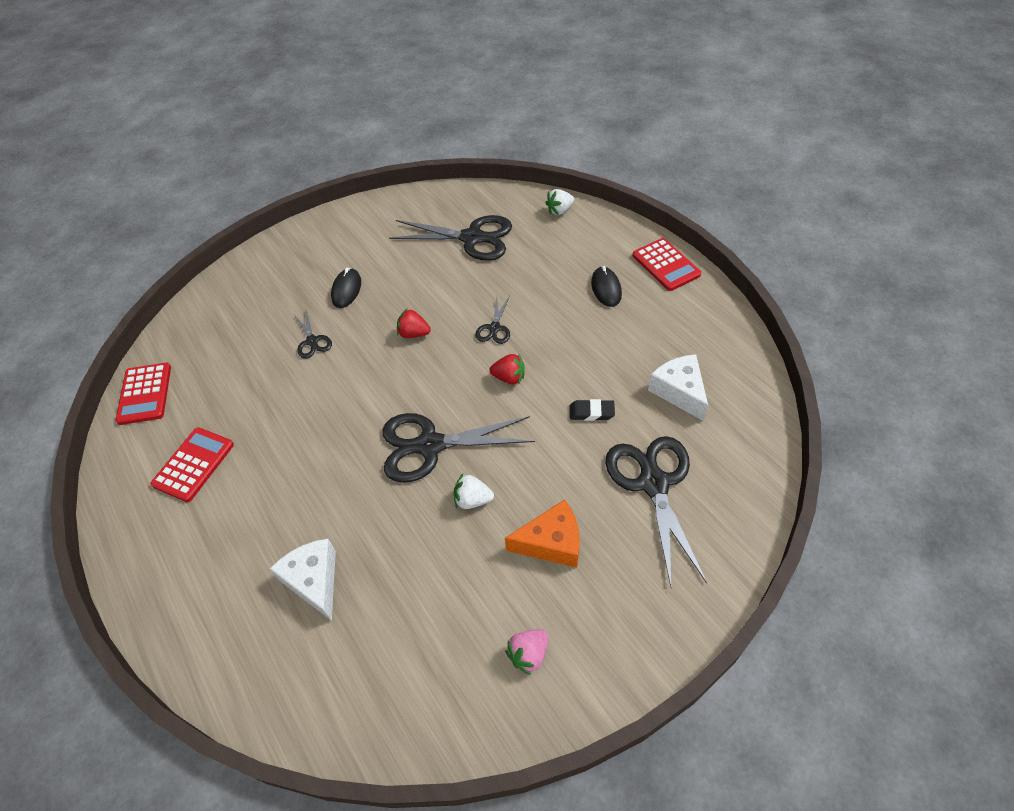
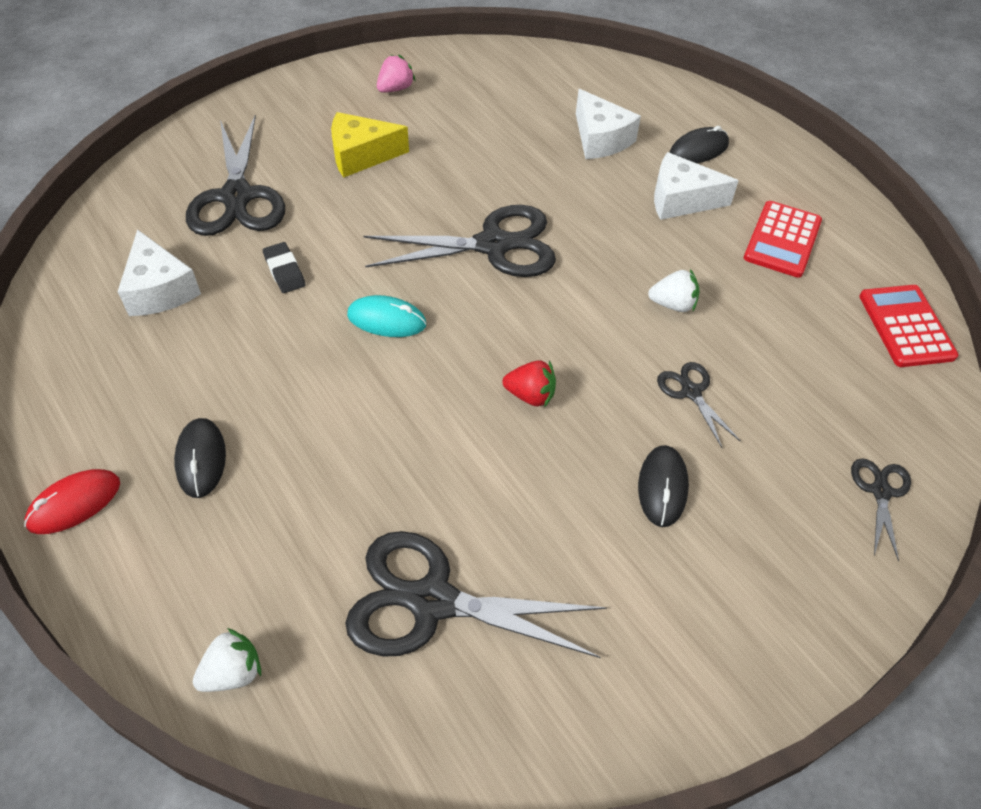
camera: 175 degrees right, 0 degrees up
white strawberry [454,474,494,509] -> white strawberry moved to [648,269,700,312]
black scissors [475,296,510,344] -> black scissors moved to [851,458,911,561]
red strawberry [489,353,524,385] -> turquoise mouse [347,295,426,337]
orange cheese [505,499,580,568] -> yellow cheese [331,112,409,178]
black eraser [569,399,615,421] -> black eraser turned 60 degrees clockwise [263,242,305,293]
red calculator [632,238,701,291] -> red mouse [24,469,120,534]
none -> white cheese [654,152,739,220]
none -> black mouse [669,126,729,163]

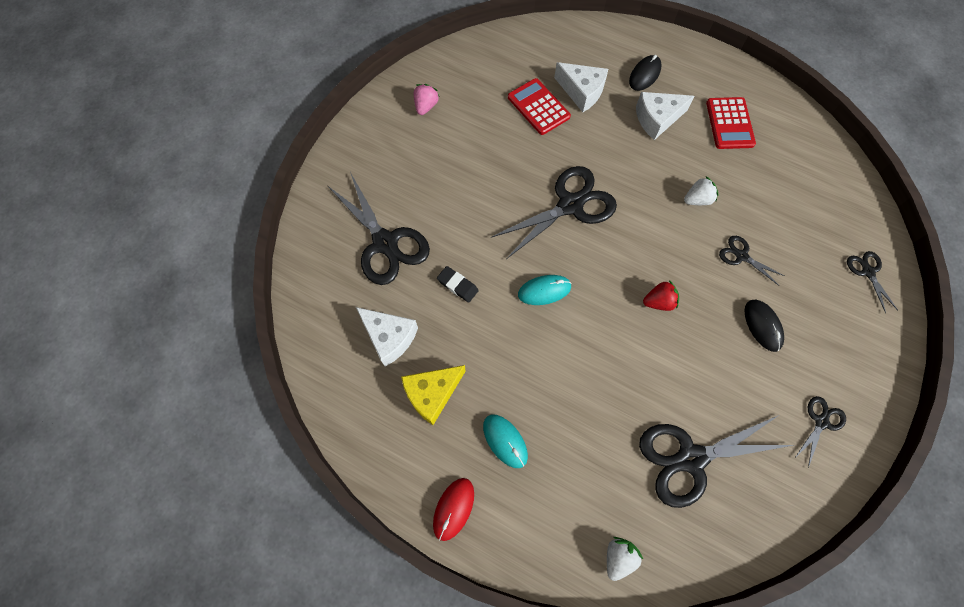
camera: 25 degrees left, 15 degrees up
black mouse [174,418,226,498] -> turquoise mouse [483,415,528,468]
yellow cheese [331,112,409,178] -> yellow cheese moved to [401,365,466,425]
red calculator [859,285,959,367] -> red calculator moved to [508,78,571,135]
none -> black scissors [794,396,846,468]

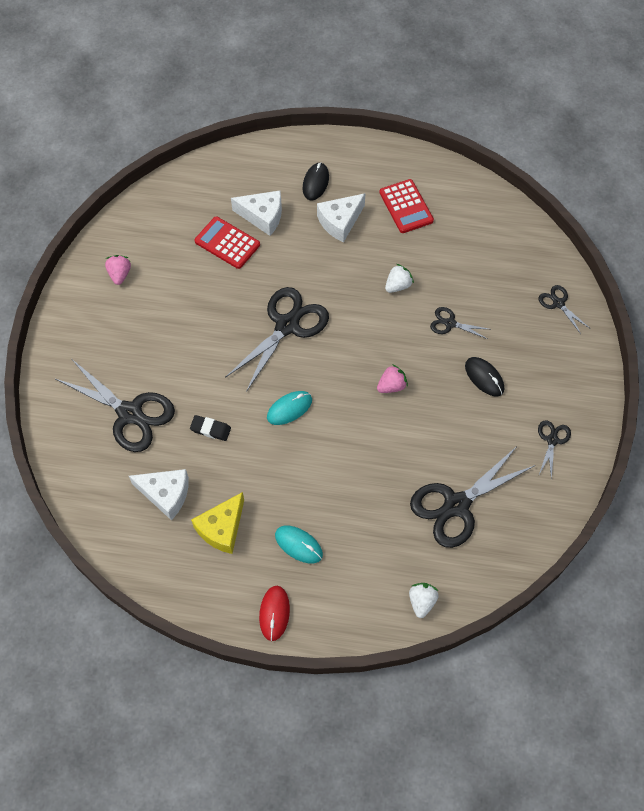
camera: 20 degrees left, 5 degrees down
red strawberry [643,280,679,311] -> pink strawberry [377,364,408,393]

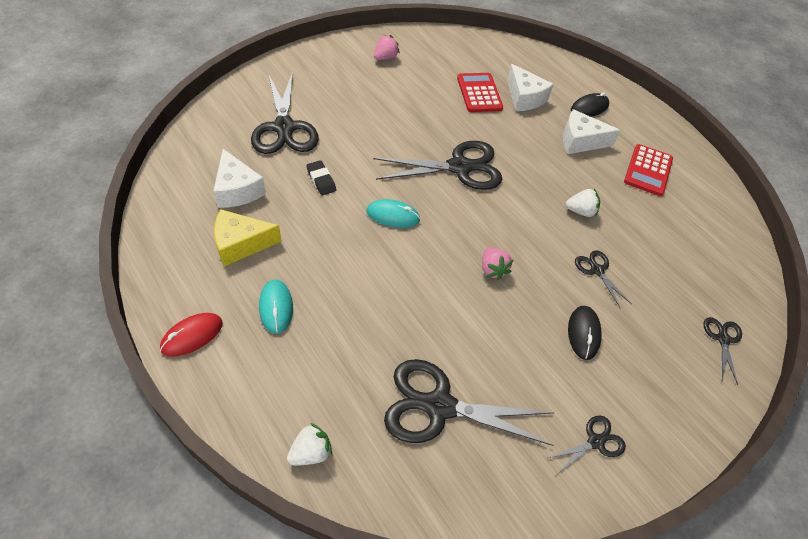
camera: 40 degrees right, 10 degrees down
pink strawberry [377,364,408,393] -> pink strawberry turned 60 degrees clockwise [482,247,514,280]

